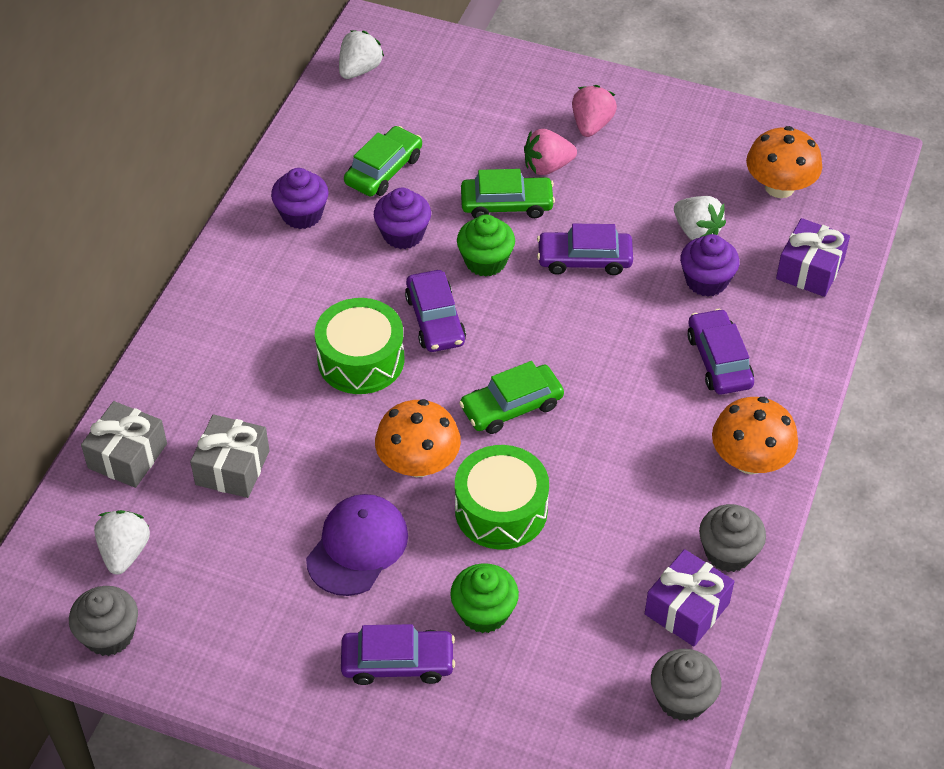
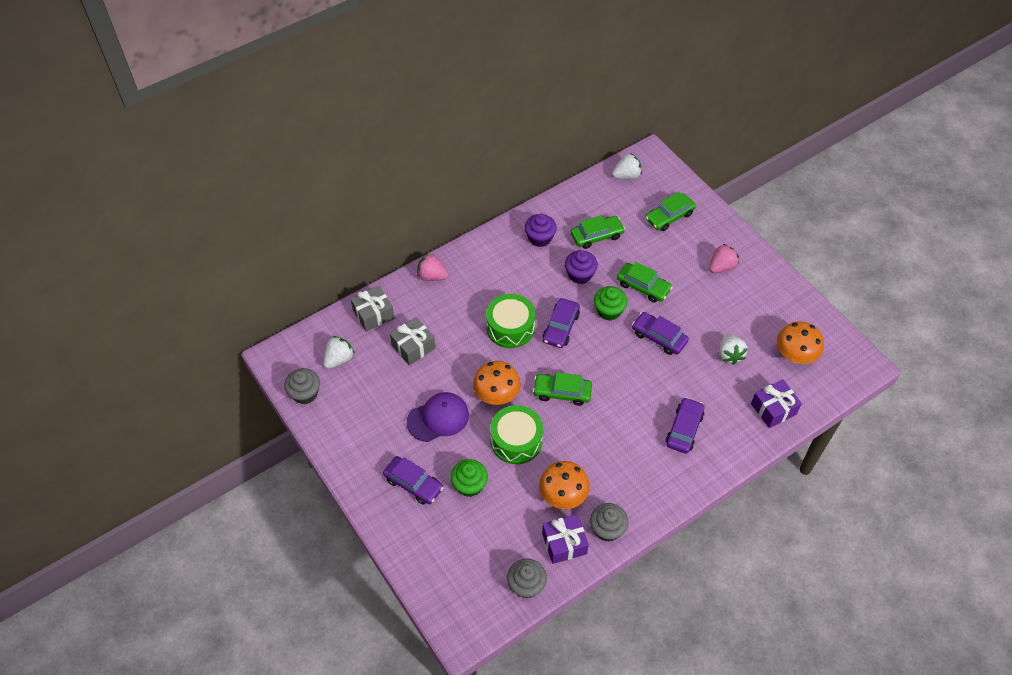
camera: 35 degrees right, 5 degrees up
pink strawberry [524,129,577,175] -> pink strawberry moved to [417,253,449,281]
purple cupcake [680,234,740,297] -> none
orange mushroom [712,397,798,474] -> orange mushroom moved to [539,461,590,509]
none -> green car [645,192,696,231]

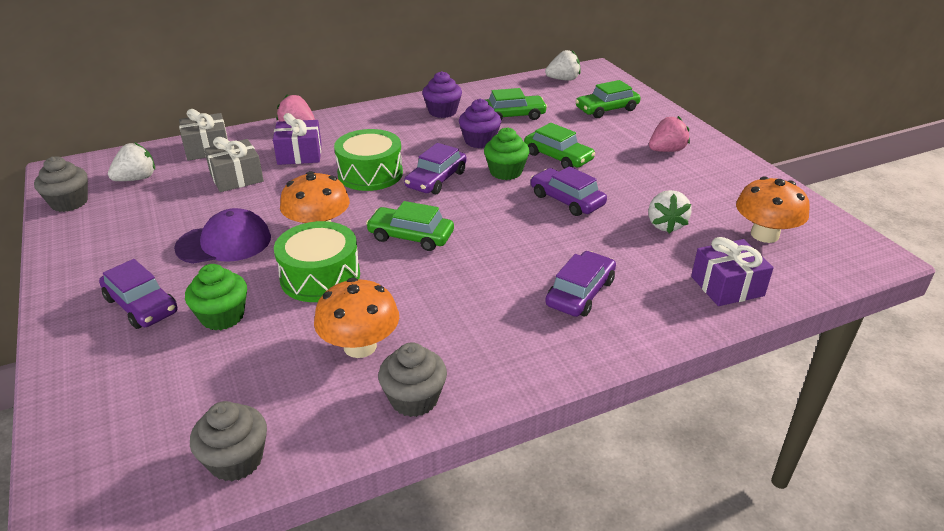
camera: 10 degrees right, 20 degrees down
purple gift [542,514,589,564] -> purple gift moved to [273,113,322,165]

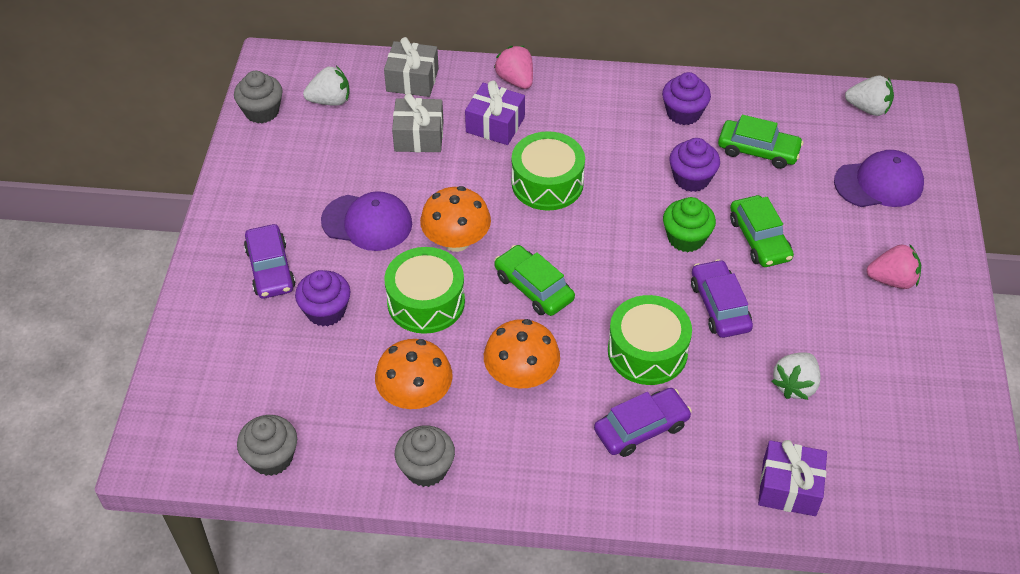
camera: 30 degrees right, 15 degrees up
green cupcake [185,264,247,330] -> purple cupcake [295,270,351,326]
purple car [404,143,467,194] -> none
green car [575,80,641,118] -> purple cap [834,150,924,207]
orange mushroom [736,176,809,243] -> orange mushroom moved to [484,319,560,388]
none -> green drum [608,295,692,385]

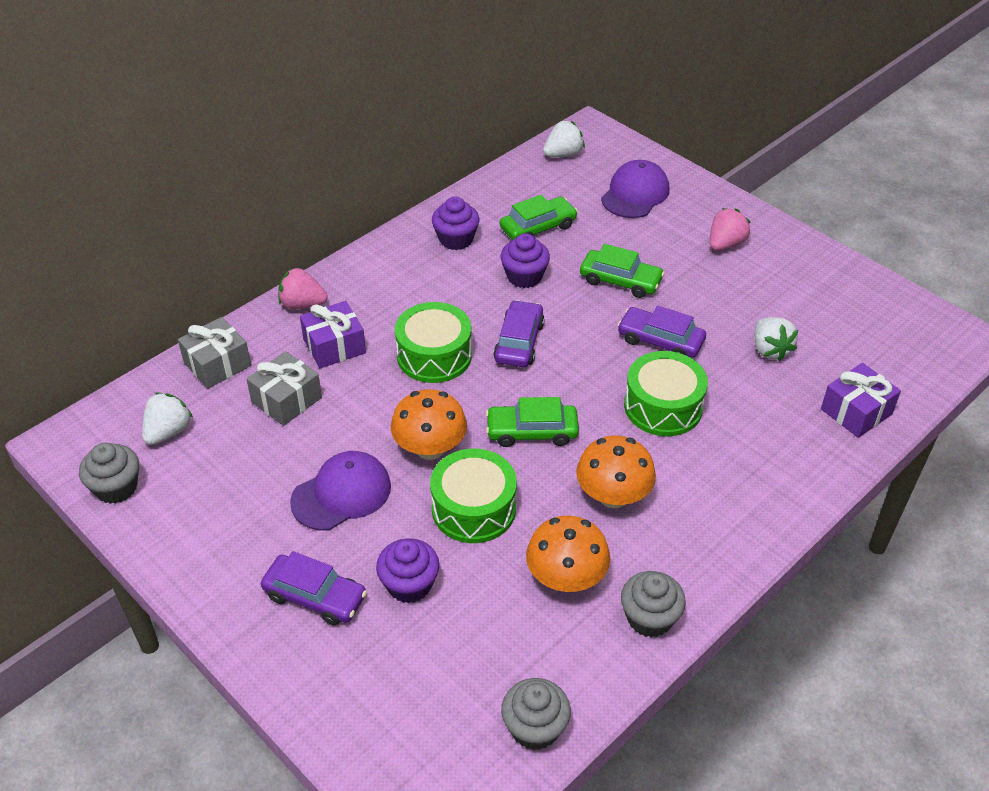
camera: 50 degrees left, 5 degrees down
purple car [594,388,692,457] -> purple car moved to [493,300,545,367]
green cupcake [663,197,716,252] -> none

